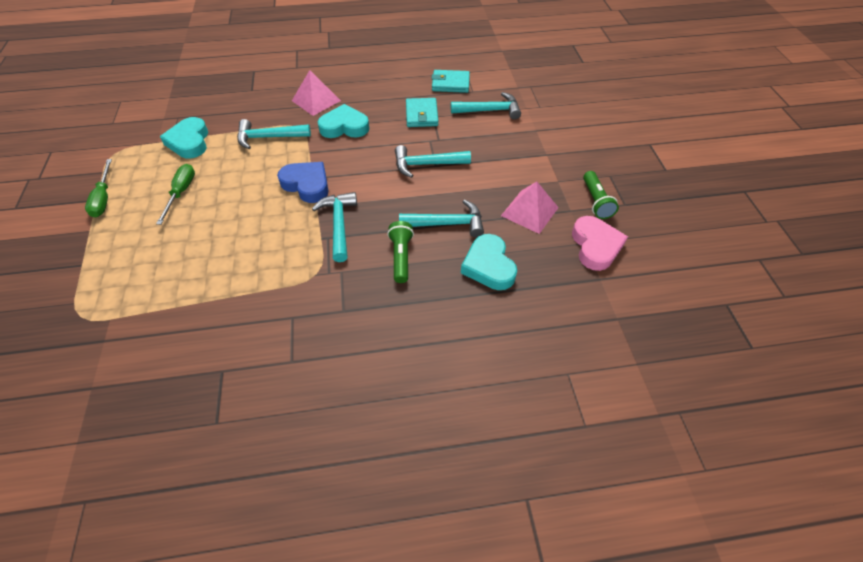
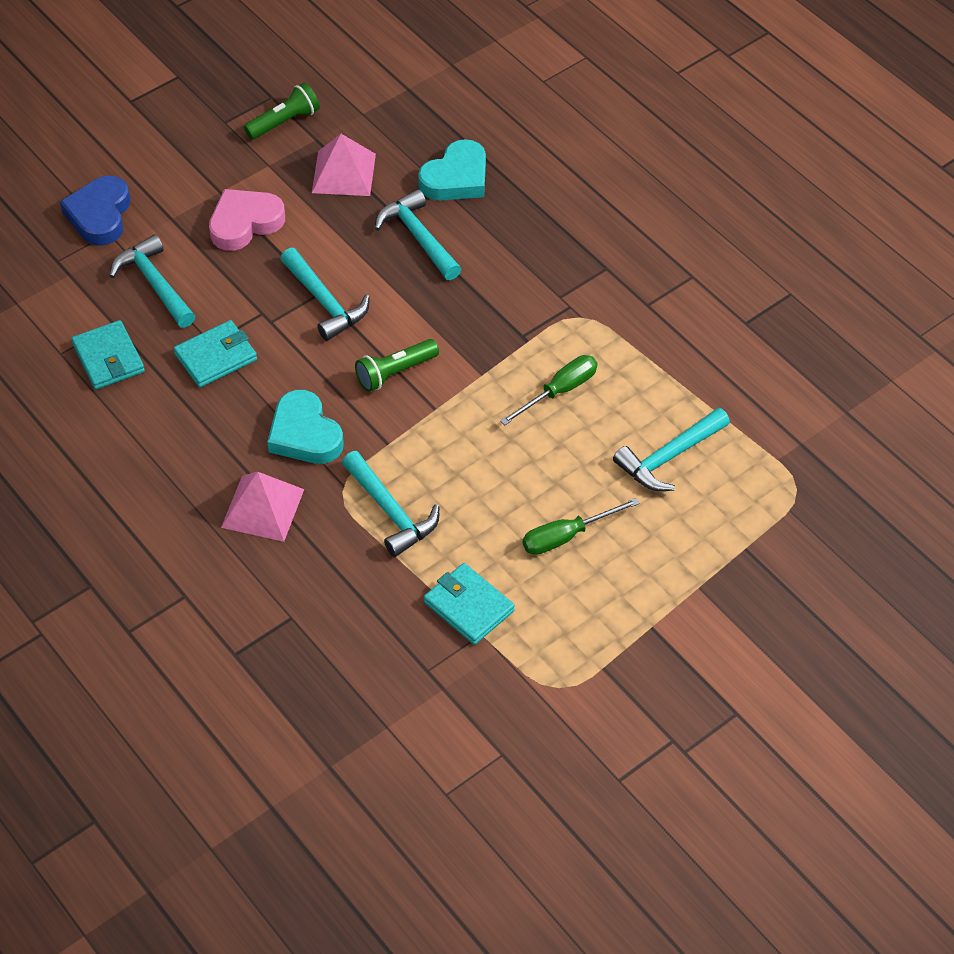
camera: 120 degrees left, 0 degrees up
green screwdriver [85,159,112,217] -> green screwdriver moved to [500,355,597,425]
turquoise heart [160,117,208,158] -> turquoise wallet [424,563,515,645]
blue heart [277,162,329,203] -> blue heart moved to [60,176,130,246]
turquoise hammer [312,192,357,262] -> turquoise hammer moved to [613,408,730,491]
green flashlight [387,221,414,283] -> green flashlight moved to [355,339,439,392]
pink heart [572,216,628,271] -> pink heart moved to [209,189,285,251]

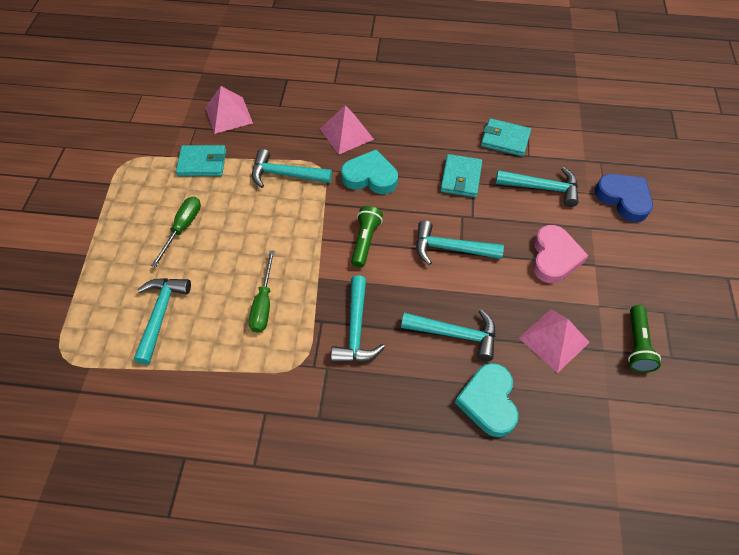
camera: 135 degrees right, 5 degrees up
none -> pink pyramid [205,86,253,134]
none -> turquoise hammer [331,275,385,363]

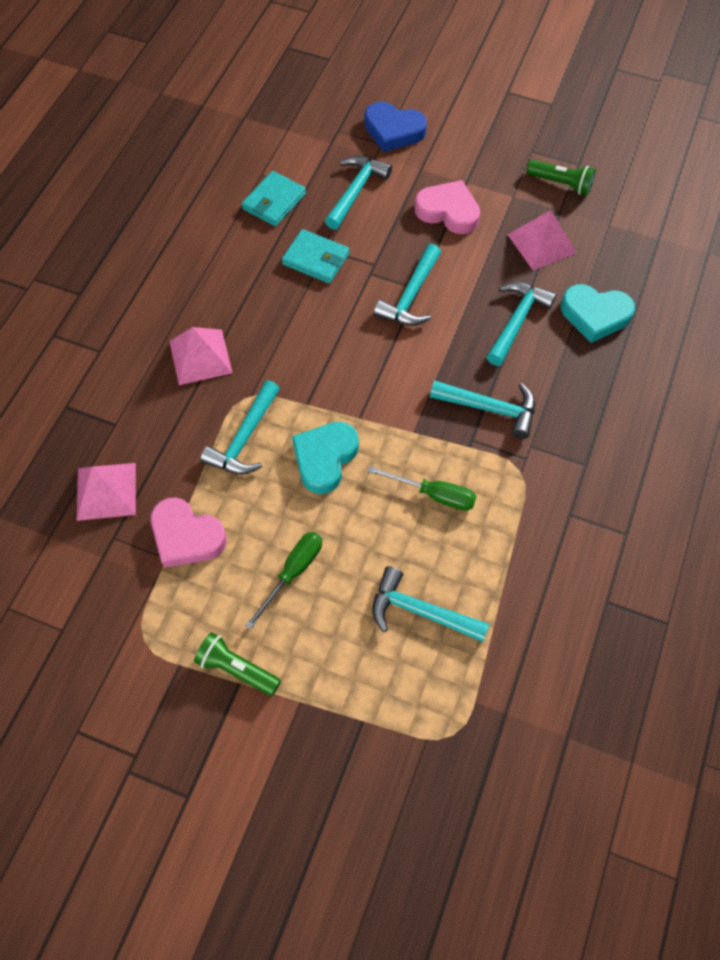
camera: 75 degrees left, 5 degrees up
green screwdriver [151,197,201,267] -> green screwdriver turned 90 degrees clockwise [245,532,322,630]
turquoise wallet [176,145,226,176] -> pink heart [151,497,227,568]
turquoise heart [341,150,398,194] -> turquoise heart moved to [292,422,359,494]
green flashlight [351,206,383,268] -> green flashlight moved to [194,632,281,696]
blue heart [595,174,653,223] -> blue heart turned 135 degrees counterclockwise [365,101,427,152]

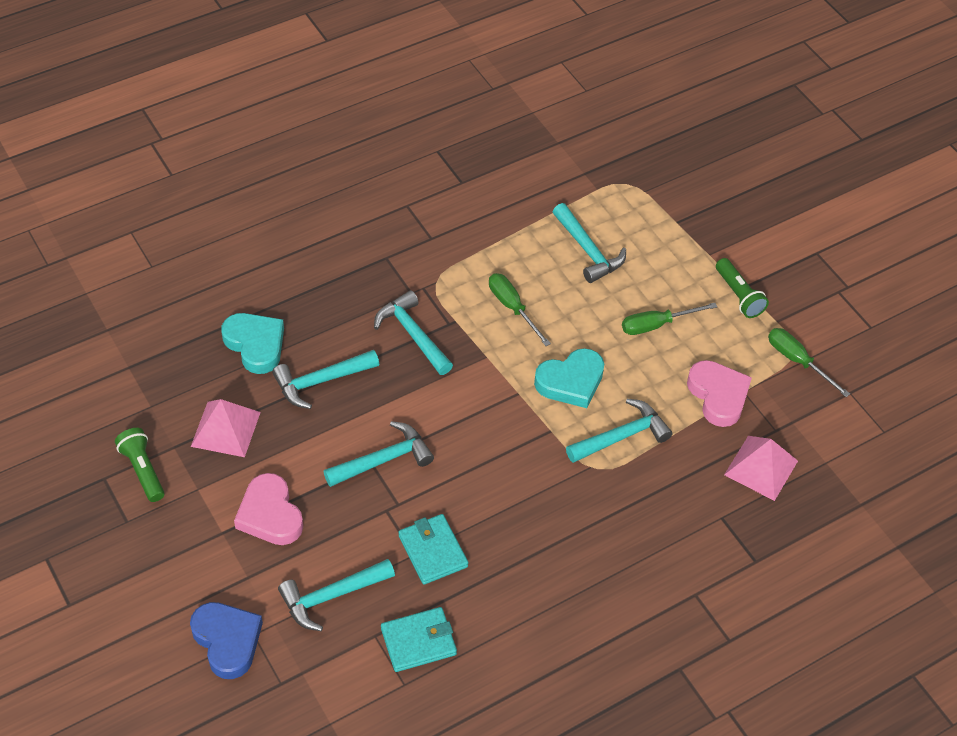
camera: 145 degrees left, 10 degrees down
pink pyramid [169,327,233,385] -> none
none -> green screwdriver [768,328,850,397]

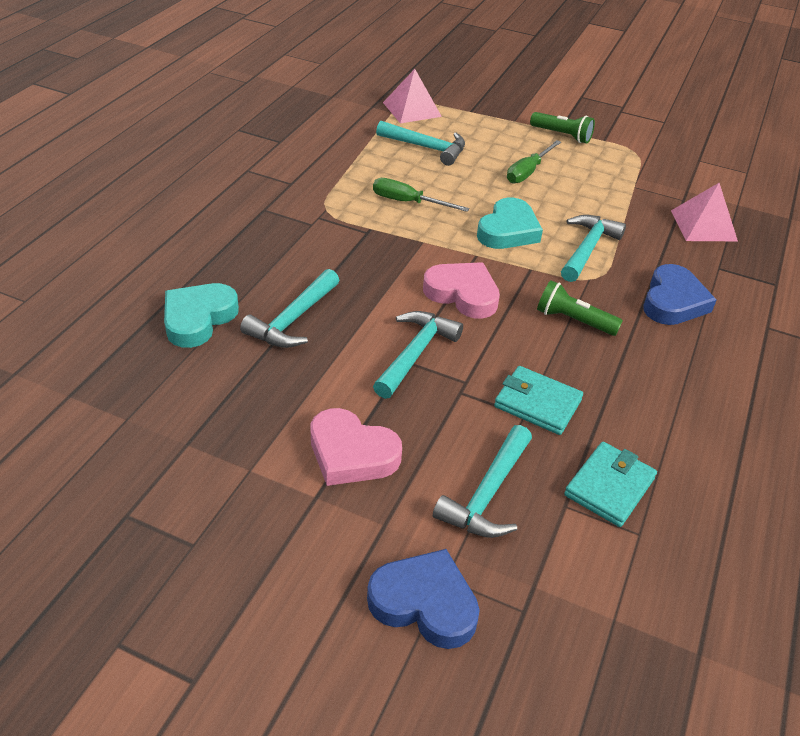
camera: 35 degrees left, 10 degrees down
green flashlight [115,428,165,502] -> green flashlight moved to [537,280,623,336]
pink pyramid [191,399,261,457] -> pink pyramid moved to [383,69,442,123]
turquoise heart [221,313,284,374] -> turquoise heart turned 75 degrees counterclockwise [164,283,239,348]
turquoise hammer [374,290,453,375] -> none
pink heart [687,360,752,427] -> pink heart moved to [423,262,500,319]
green screwdriver [768,328,850,397] -> none
none -> blue heart [643,264,716,325]

